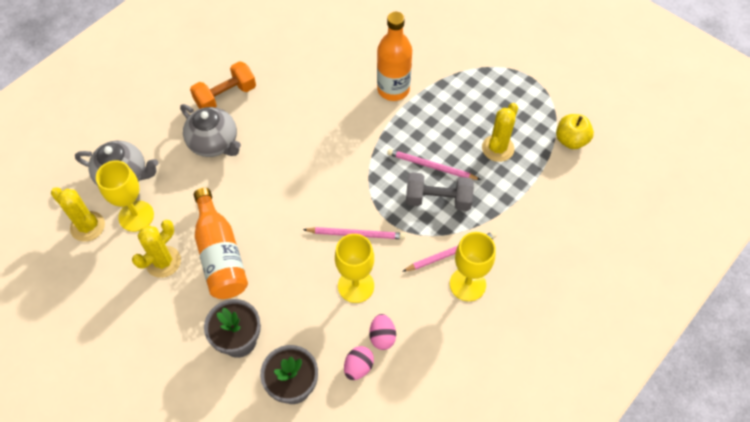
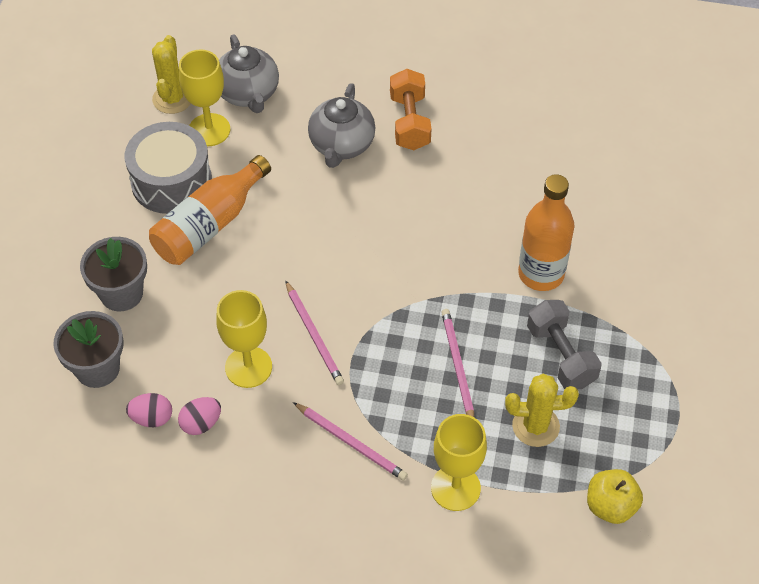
camera: 60 degrees right, 5 degrees down
yellow cactus [132,220,181,278] -> grey drum [125,122,212,214]
orange dumbbell [190,61,256,109] -> orange dumbbell turned 60 degrees clockwise [390,69,431,150]
grey dumbbell [406,173,474,211] -> grey dumbbell moved to [527,300,602,389]
yellow goblet [450,232,496,301] -> yellow goblet moved to [431,414,487,511]

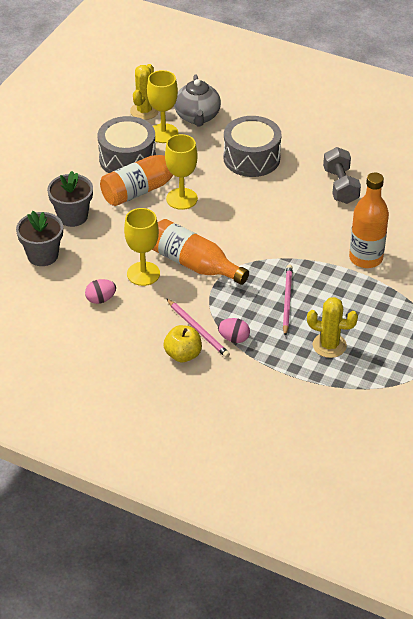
camera: 15 degrees right, 10 degrees down
pink egg [126,393,172,427] -> pink egg moved to [218,318,250,343]
pink pencil [285,280,344,385] -> orange bottle [152,219,249,285]
grey teapot [308,83,375,168] -> grey drum [223,116,282,177]
orange dumbbell [390,69,431,150] -> none
yellow goblet [431,414,487,511] -> yellow goblet moved to [165,134,198,210]
grey dumbbell [527,300,602,389] -> grey dumbbell moved to [323,147,361,204]
yellow apple [587,469,643,524] -> yellow apple moved to [164,325,202,362]

